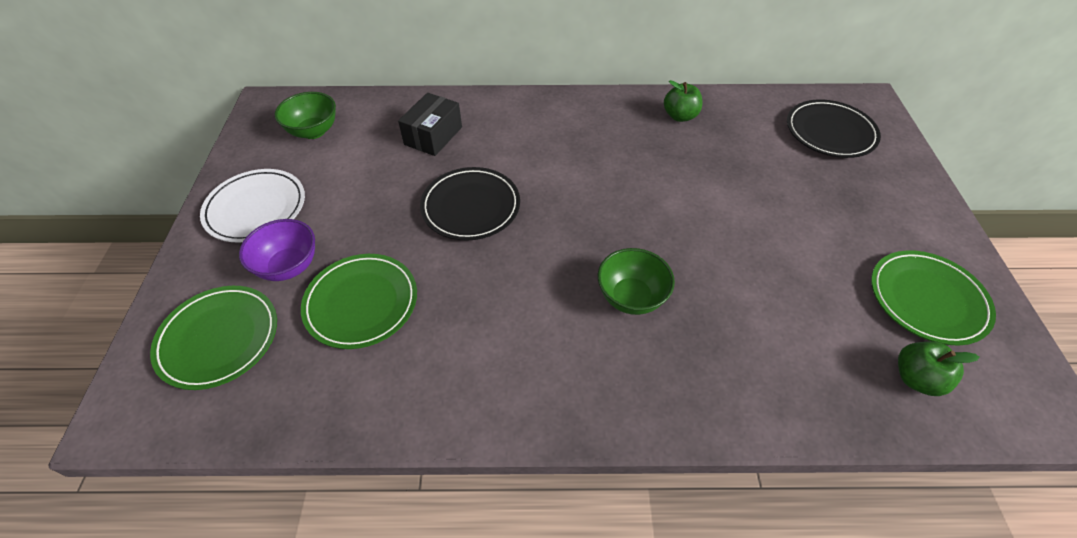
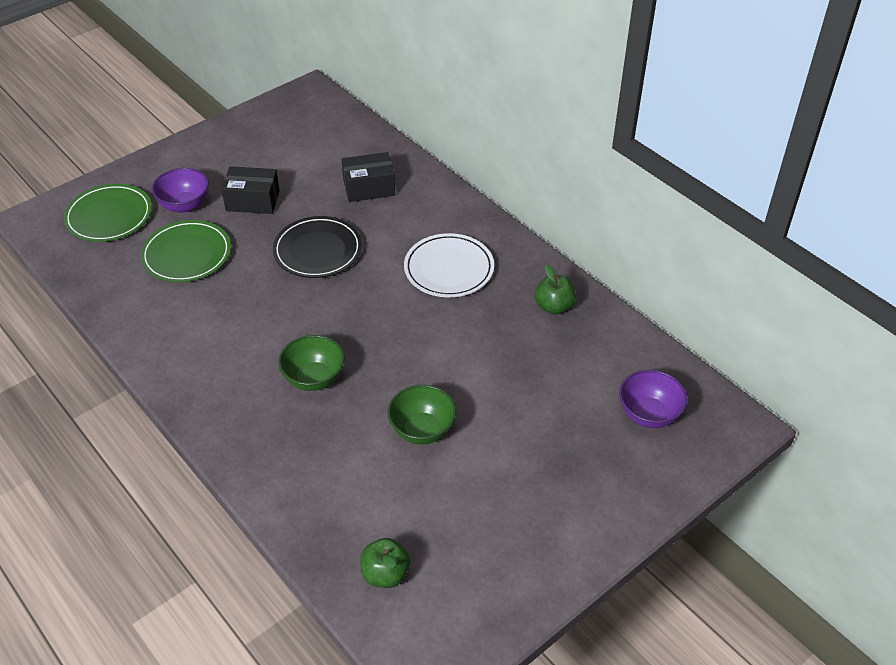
camera: 50 degrees right, 5 degrees down
white plate [200,169,305,242] -> white plate moved to [404,233,494,297]
green bowl [274,92,336,139] -> green bowl moved to [388,385,456,444]
black plate [787,99,881,158] -> purple bowl [619,370,688,428]
green plate [871,250,996,345] -> none
none -> black box [221,166,280,214]

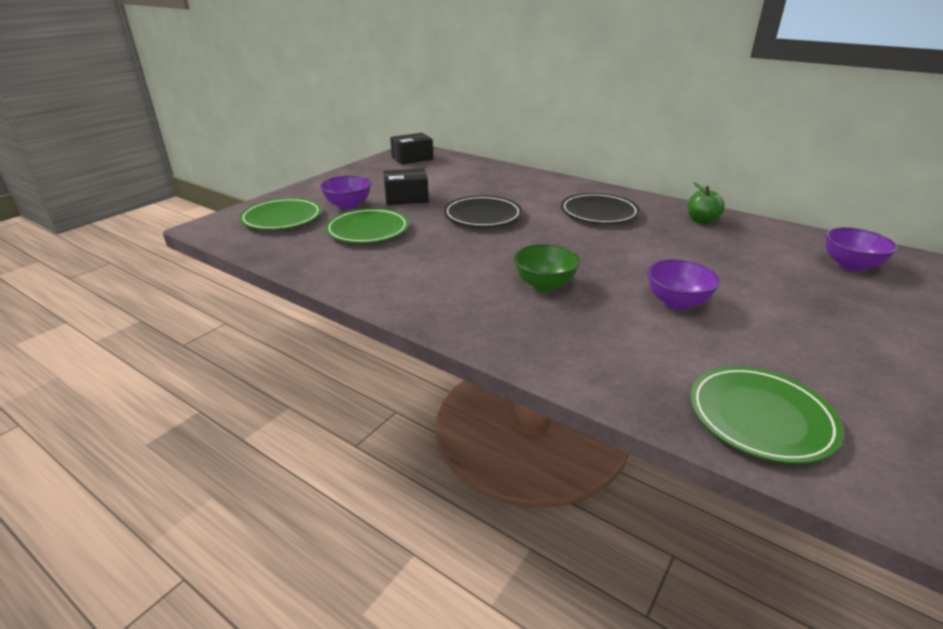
camera: 15 degrees left, 15 degrees down
black box [341,152,395,202] -> black box moved to [390,133,433,165]
green apple [360,538,410,588] -> green plate [690,366,843,464]
green bowl [388,385,456,444] -> purple bowl [647,259,721,310]
white plate [404,233,494,297] -> black plate [561,193,640,224]

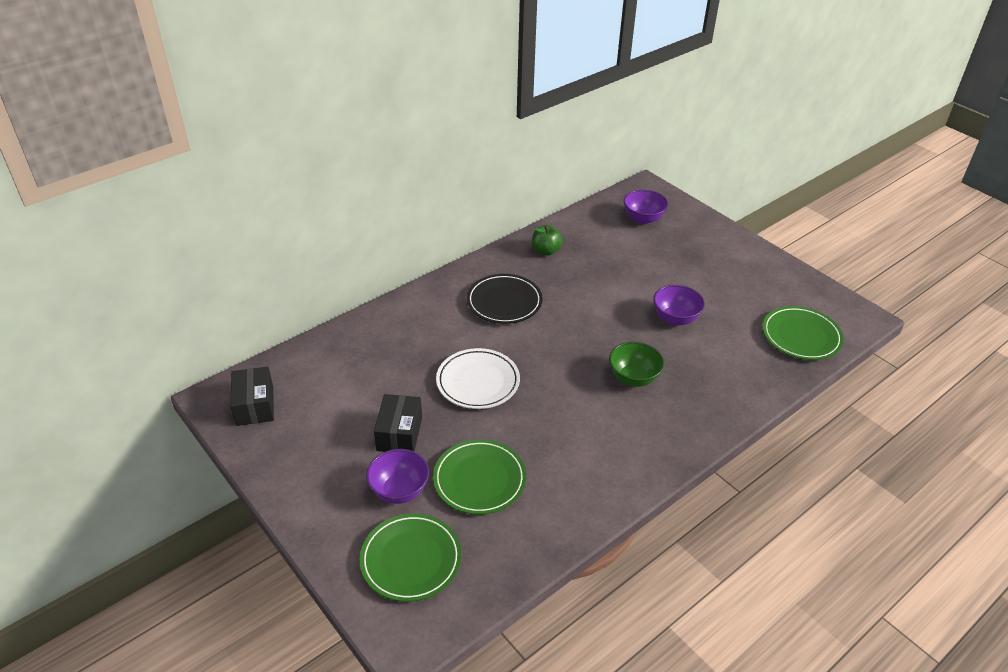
camera: 75 degrees left, 10 degrees up
black plate [444,195,522,227] -> white plate [436,348,520,409]

